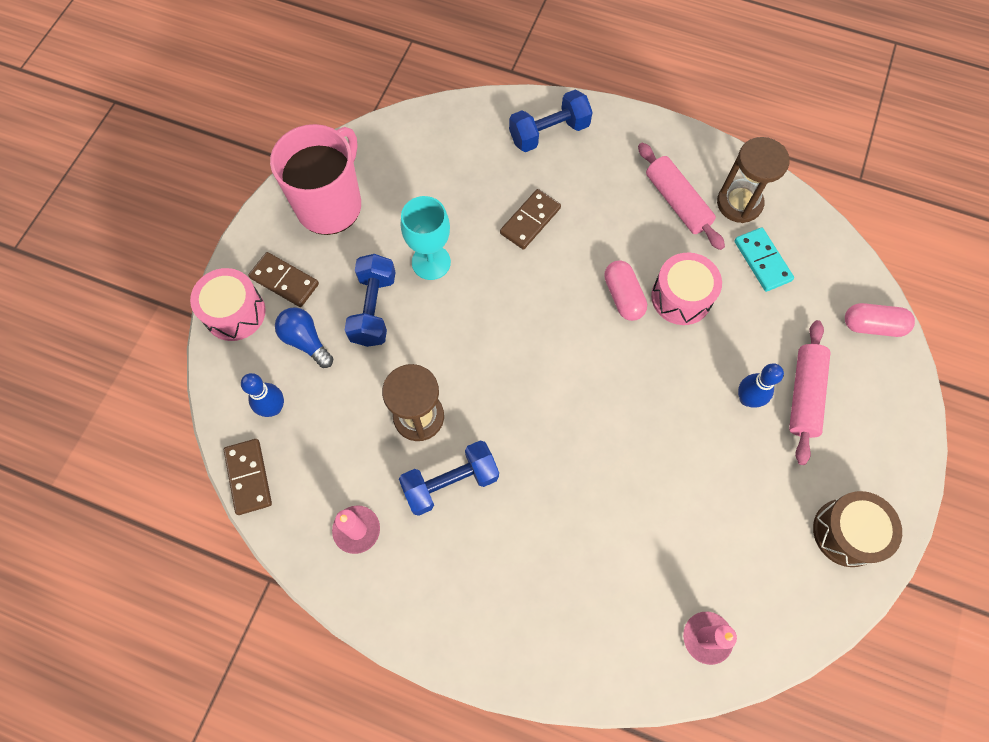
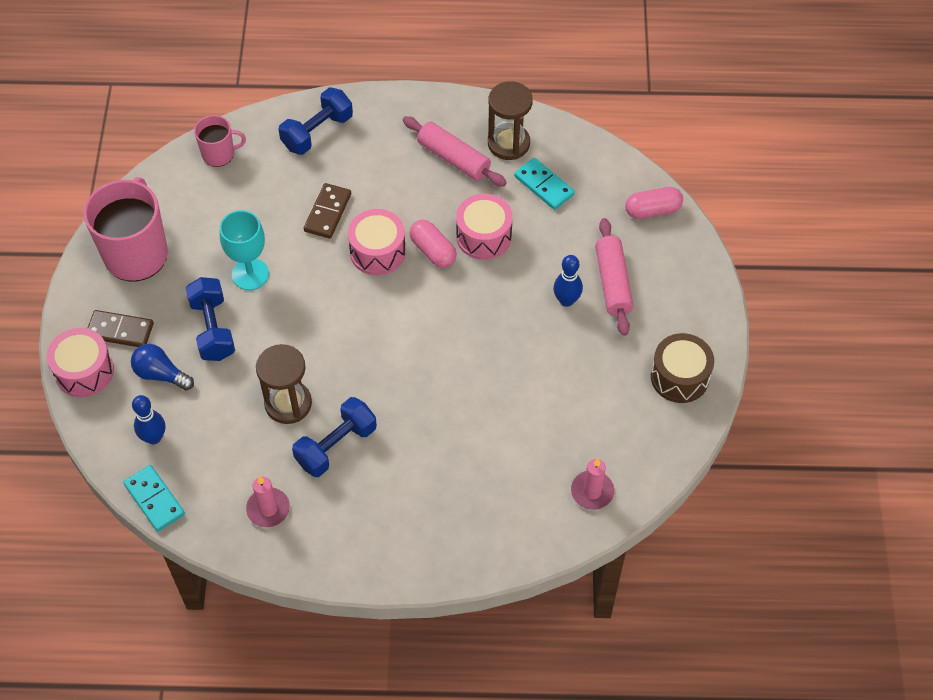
camera: 20 degrees left, 10 degrees down
brown domino [224,439,272,515] -> turquoise domino [123,465,185,532]
none -> pink mug [194,115,246,167]
none -> pink drum [348,209,406,275]

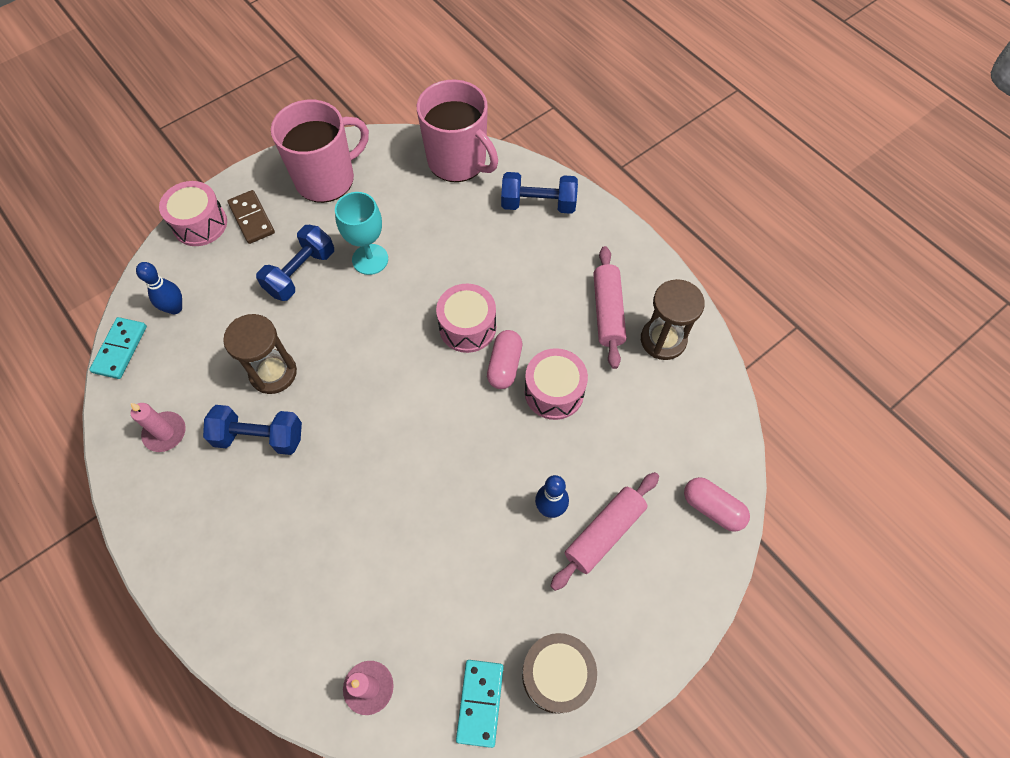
camera: 50 degrees right, 5 degrees up
blue light bulb [131,344,194,391] -> none
pink mug [194,115,246,167] -> pink mug [417,80,498,182], size x1.91
brown domino [304,183,351,239] -> none
turquoise domino [514,158,575,210] -> turquoise domino moved to [456,660,504,748]

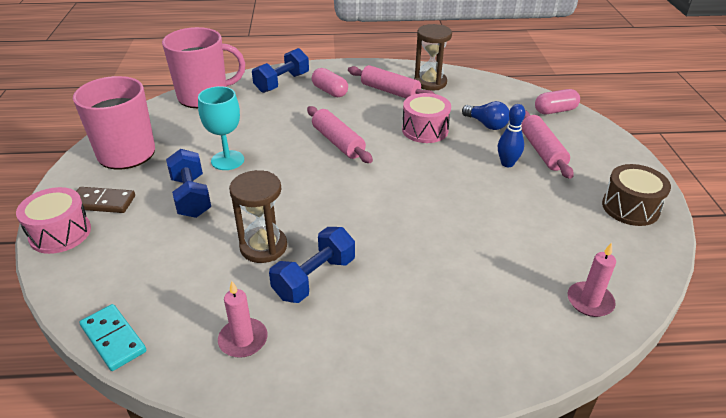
camera: 55 degrees left, 25 degrees down
blue bowling pin [136,262,182,314] -> none
pink drum [436,284,496,353] -> pink rolling pin [307,106,373,163]
turquoise domino [456,660,504,748] -> none
pink capsule [487,330,522,389] -> pink capsule moved to [312,68,348,97]
none -> blue light bulb [462,101,509,130]

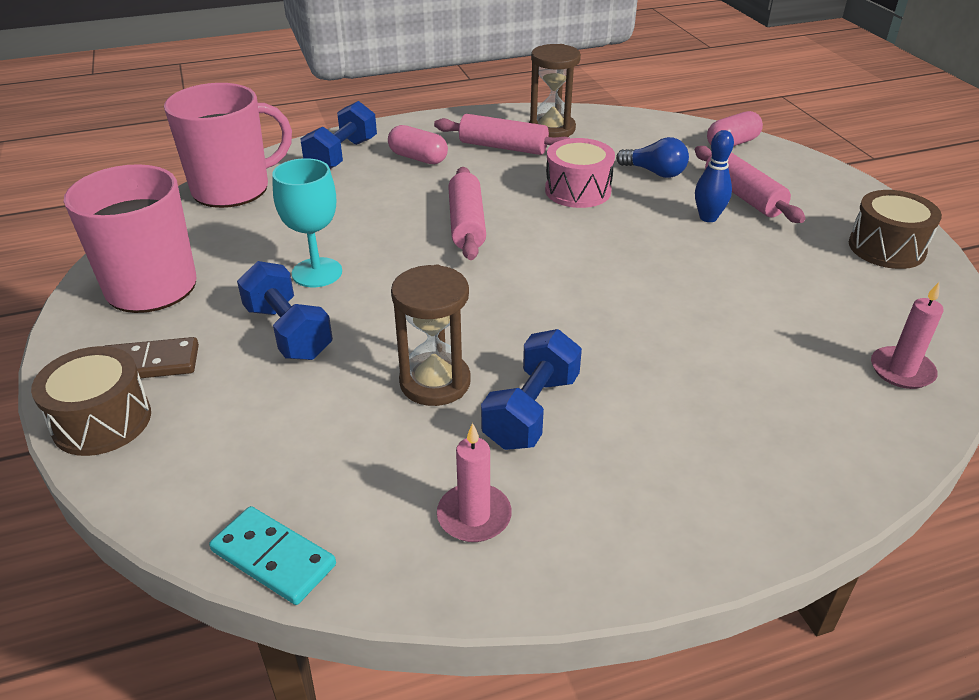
camera: 15 degrees left, 0 degrees up
pink drum [16,187,91,254] -> brown drum [31,346,151,456]
pink rolling pin [307,106,373,163] -> pink rolling pin turned 45 degrees clockwise [448,167,486,260]

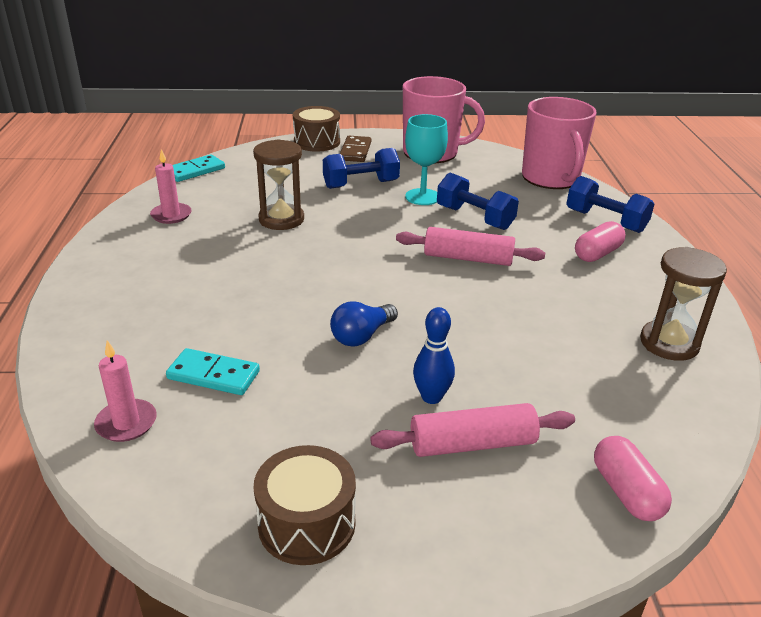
camera: 105 degrees right, 5 degrees down
pink rolling pin [434,114,570,155] -> none
blue dumbbell [481,329,582,450] -> blue dumbbell moved to [437,173,519,230]
pink drum [545,138,615,208] -> none
blue light bulb [616,137,689,178] -> blue light bulb moved to [330,301,398,347]
none -> turquoise domino [166,348,260,395]

